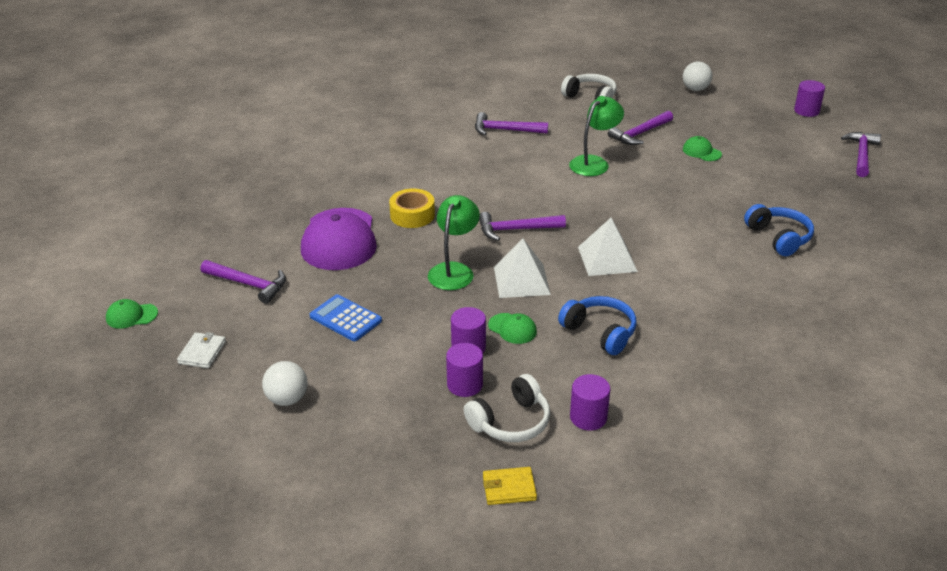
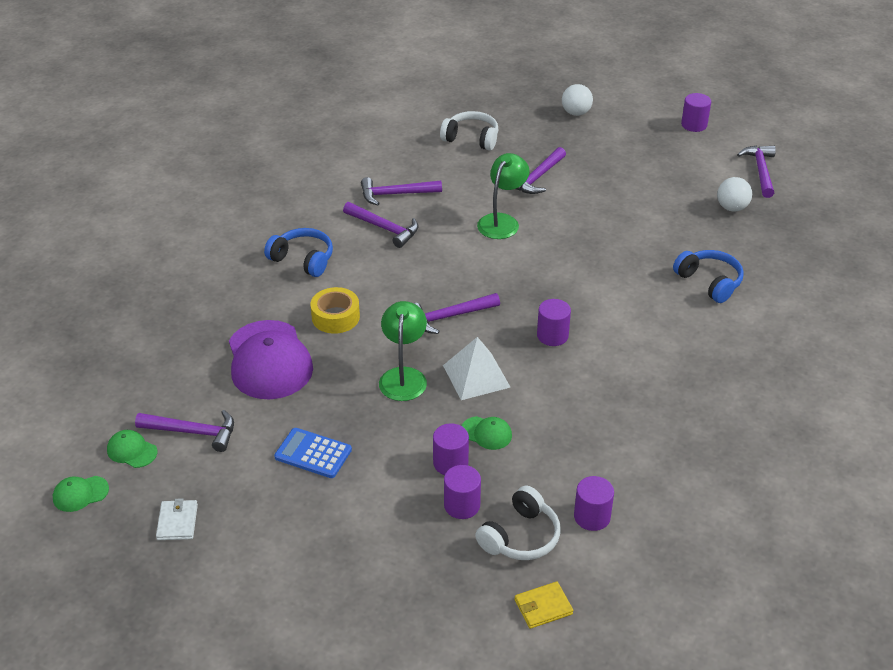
camera: 15 degrees left, 5 degrees up
white ball [262,361,308,406] -> white ball moved to [717,177,752,212]
blue headphones [558,296,636,355] -> blue headphones moved to [264,228,333,277]
white pyramid [578,218,638,276] -> purple cylinder [537,299,571,346]
green cap [683,136,722,161] -> green cap moved to [107,430,158,468]
none -> purple hammer [343,202,419,248]

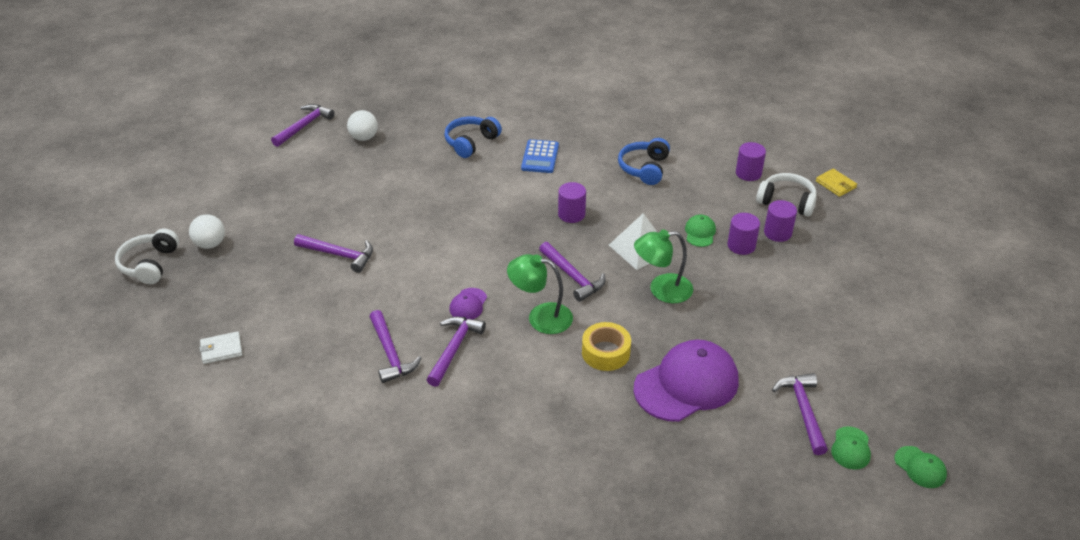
camera: 105 degrees left, 0 degrees up
white wallet [156,498,198,540] -> white wallet moved to [199,331,242,364]
blue headphones [264,228,333,277] -> blue headphones moved to [618,138,670,185]
blue calculator [274,428,352,478] -> blue calculator moved to [521,139,559,173]
white headphones [440,111,499,151] -> white headphones moved to [115,228,179,284]
green lamp [477,153,529,239] -> green lamp moved to [507,254,573,334]
purple cylinder [681,93,711,132] -> none
purple hammer [737,146,776,198] -> purple hammer turned 135 degrees clockwise [271,104,335,147]
none -> purple cap [450,288,487,319]

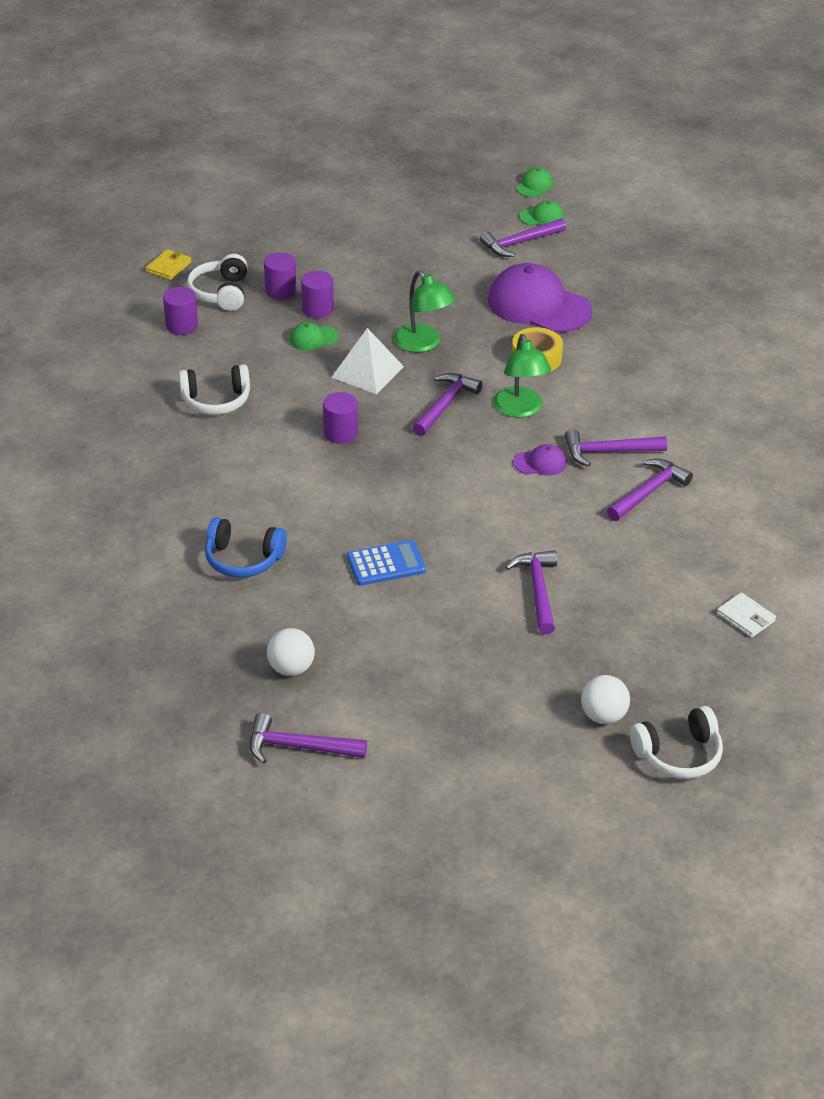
camera: 115 degrees left, 0 degrees up
blue calculator [521,139,559,173] -> blue calculator moved to [347,540,426,586]
blue headphones [618,138,670,185] -> white headphones [178,364,250,415]

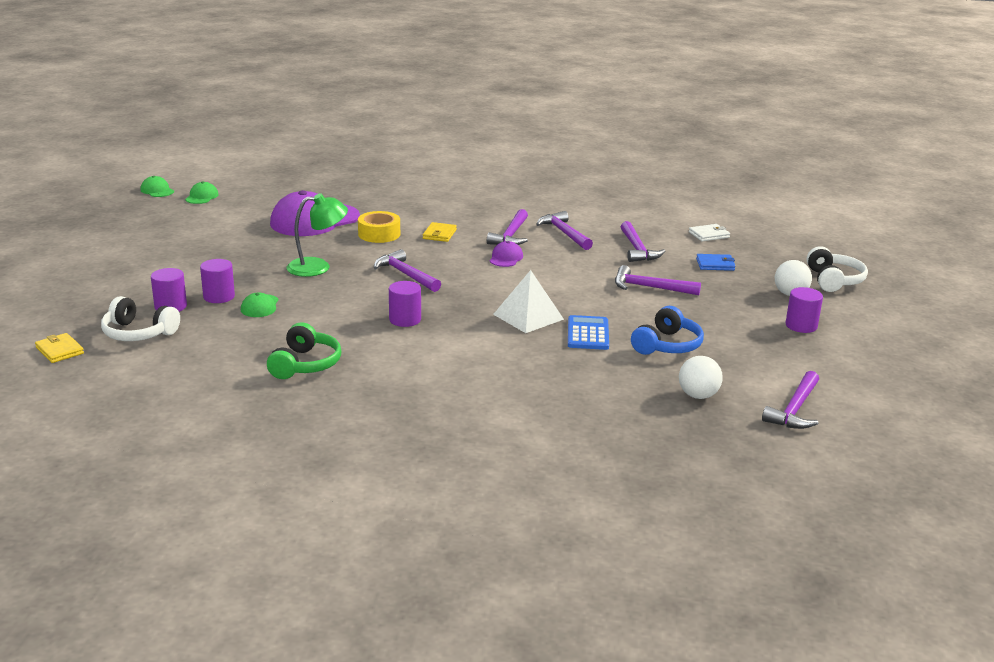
camera: 70 degrees left, 15 degrees down
purple cylinder [163,287,198,335] -> purple cylinder moved to [785,287,823,333]
white headphones [178,364,250,415] -> green headphones [267,322,342,379]
blue headphones [205,517,287,578] -> blue headphones moved to [631,306,704,355]
white pyramid [332,328,404,394] -> white pyramid moved to [493,270,564,333]
purple hammer [480,218,566,257] -> purple hammer moved to [621,221,665,262]
green lamp [493,334,551,418] -> none
none -> yellow wallet [423,222,457,242]
none -> blue wallet [696,254,736,271]

